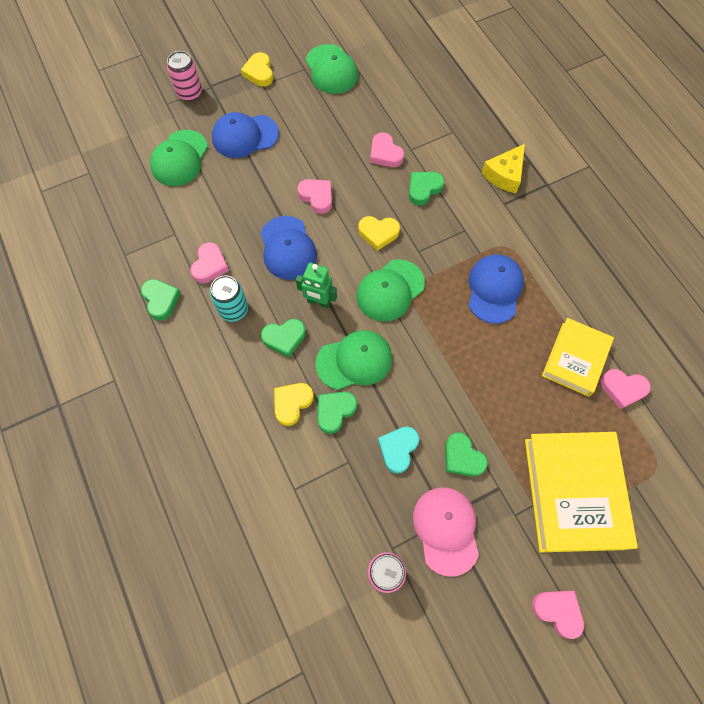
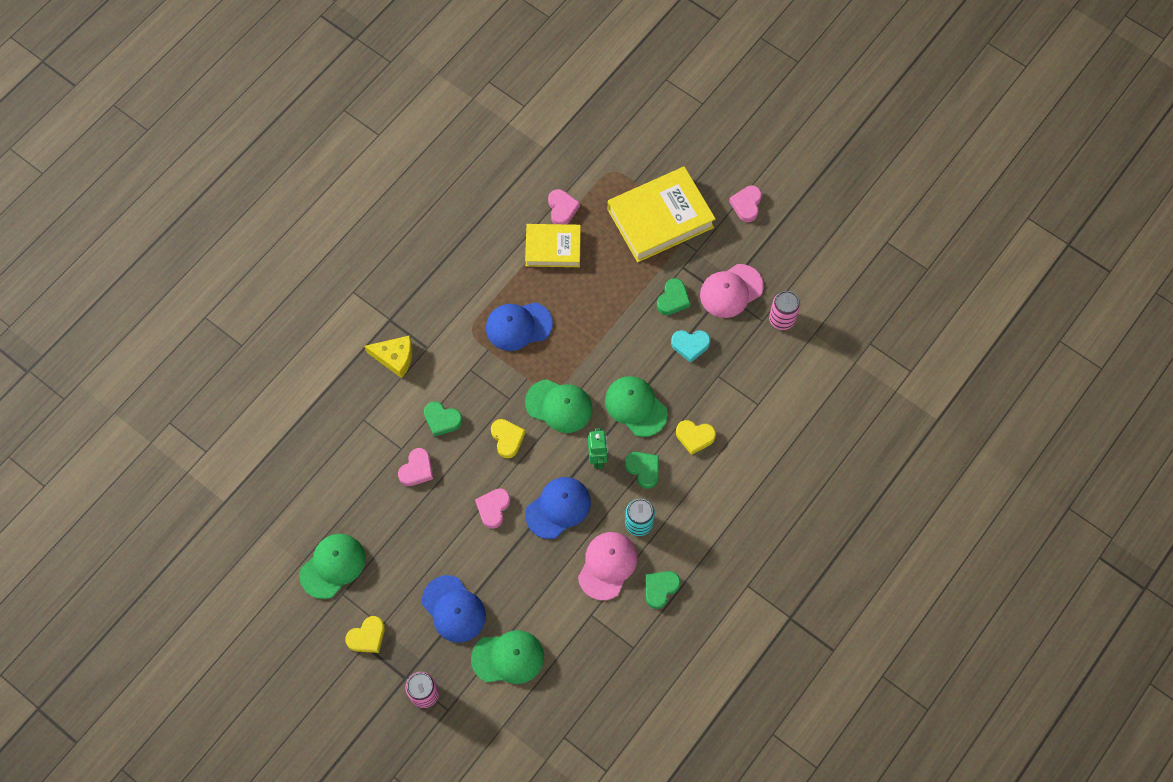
camera: 115 degrees left, 0 degrees up
pink heart [190,242,229,283] -> pink cap [578,532,637,600]
green heart [318,392,357,434] -> none

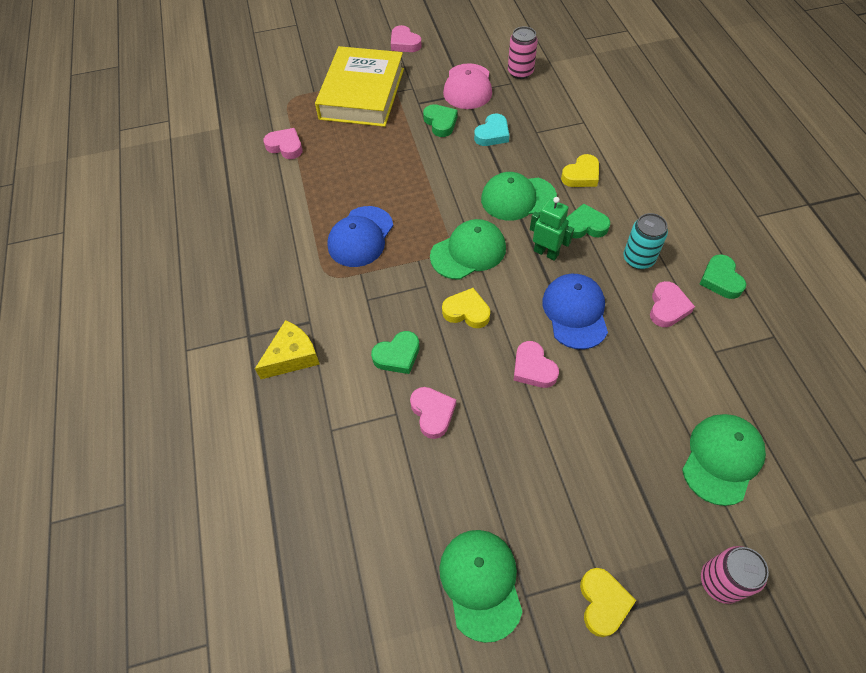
camera: 50 degrees left, 10 degrees down
blue cap [422,575,486,643] -> none
yellow book [525,224,581,267] -> none
pink cap [578,532,637,600] -> pink heart [650,281,695,327]

